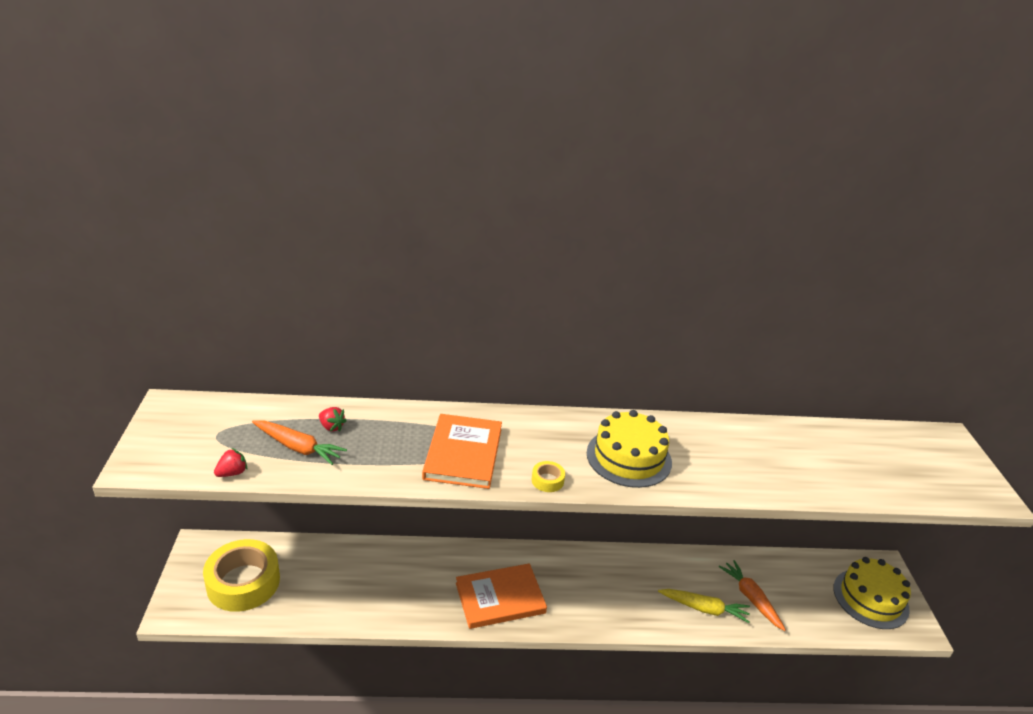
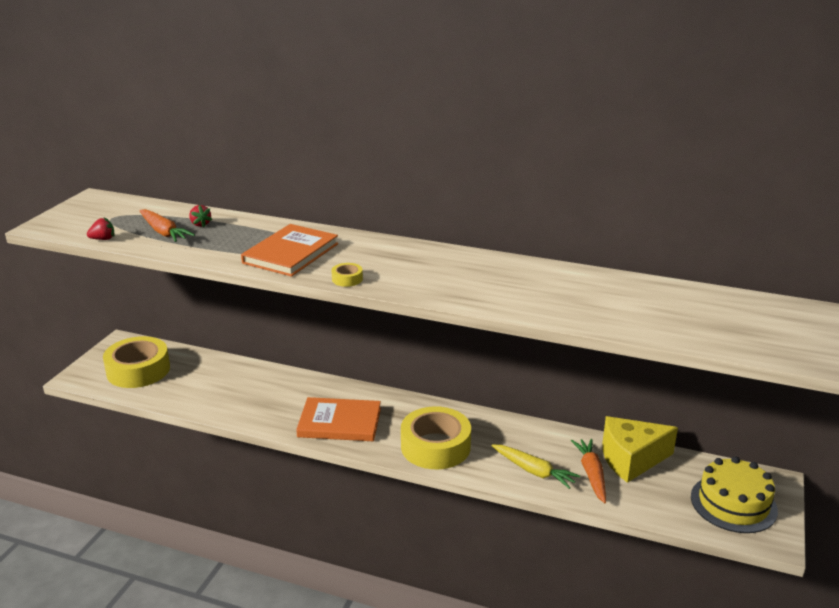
camera: 25 degrees right, 5 degrees down
yellow cake [587,410,672,488] -> none
none -> yellow tape [401,406,471,469]
none -> yellow cheese [603,416,678,483]

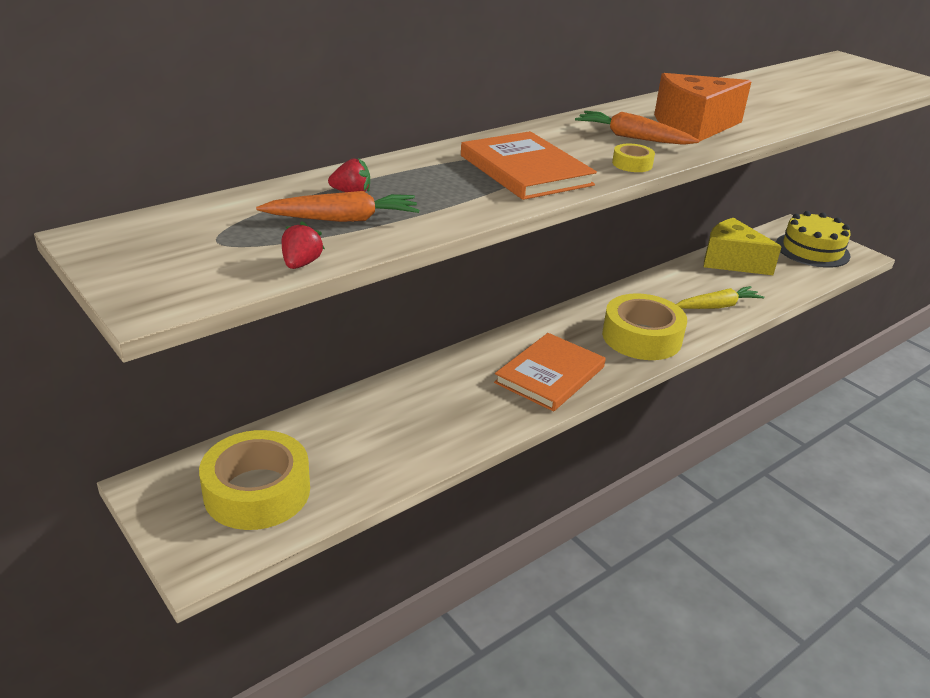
camera: 60 degrees left, 5 degrees up
orange carrot [571,439,606,503] -> orange carrot moved to [575,111,699,145]
yellow cheese [603,416,678,483] -> yellow cheese turned 105 degrees clockwise [704,218,782,275]
none -> orange cheese [654,73,752,142]

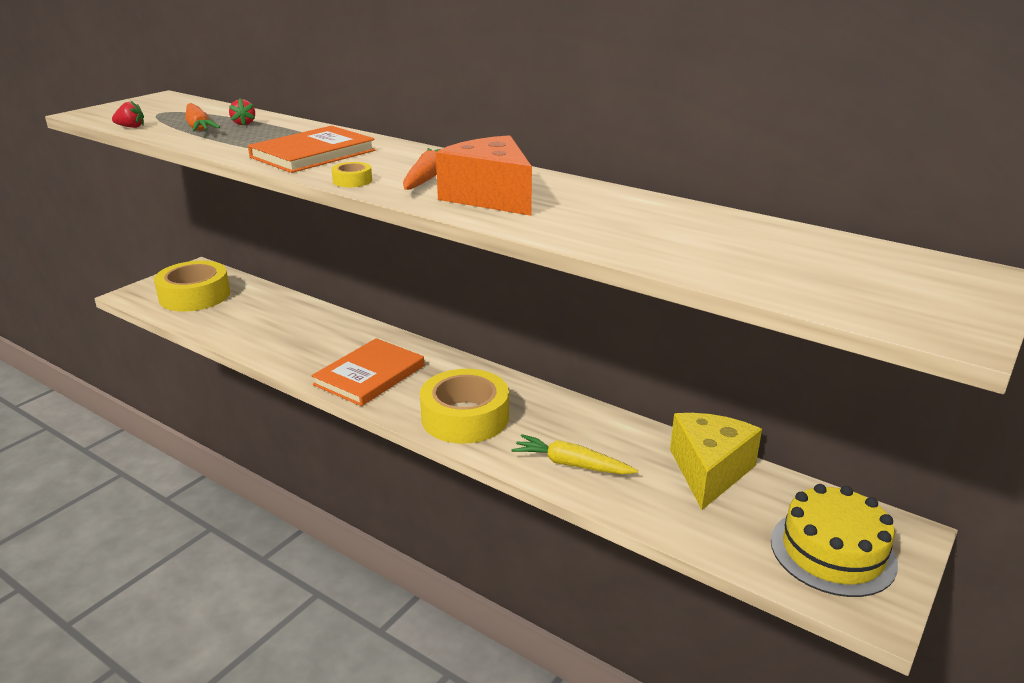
camera: 75 degrees right, 5 degrees down
orange book [494,333,606,411] -> orange book turned 75 degrees counterclockwise [312,338,424,406]
yellow carrot [676,286,764,309] -> yellow carrot turned 150 degrees clockwise [511,434,638,474]

